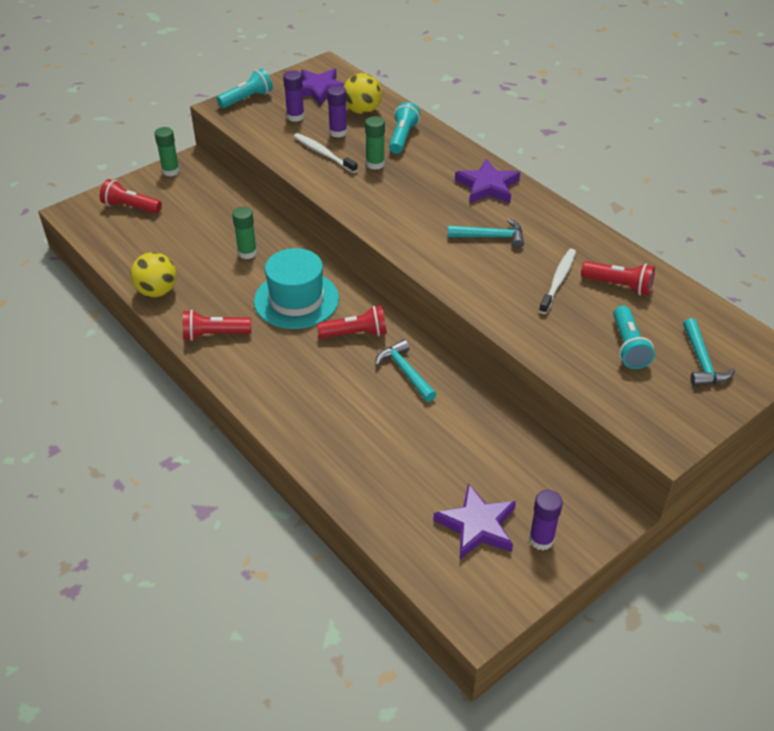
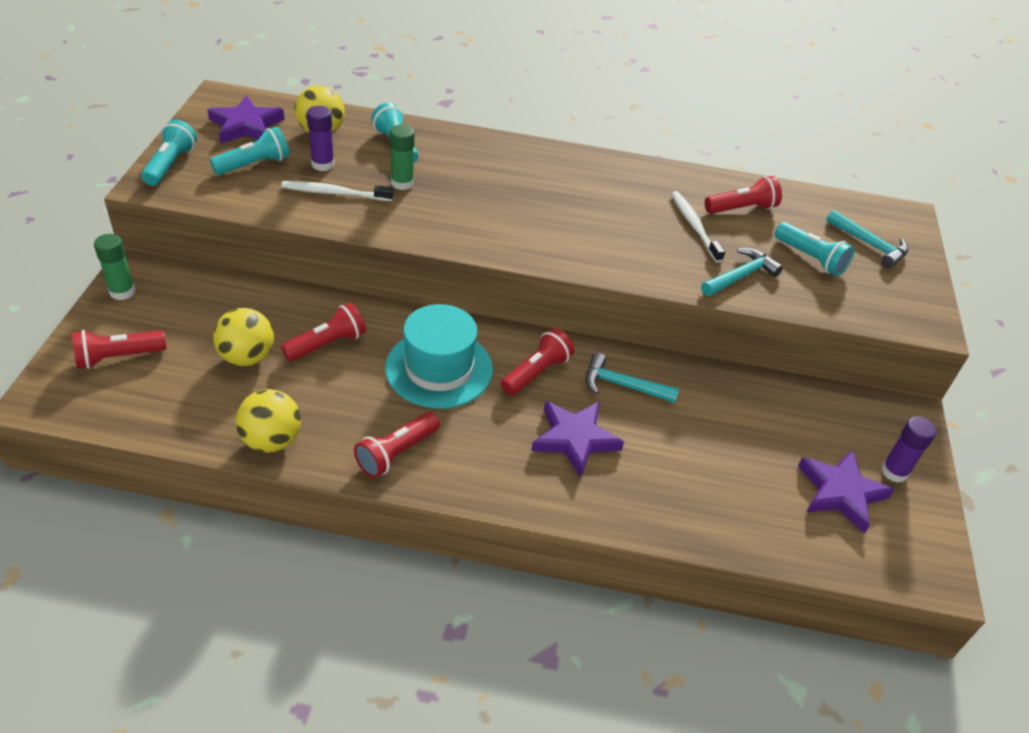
camera: 45 degrees left, 0 degrees up
green glue stick [232,207,257,259] -> red flashlight [281,303,366,361]
purple glue stick [283,70,305,122] -> turquoise flashlight [210,126,289,175]
turquoise hammer [448,218,524,248] -> turquoise hammer moved to [701,248,783,296]
purple star [455,159,520,203] -> purple star moved to [531,401,624,477]
none -> yellow ball [213,308,274,366]

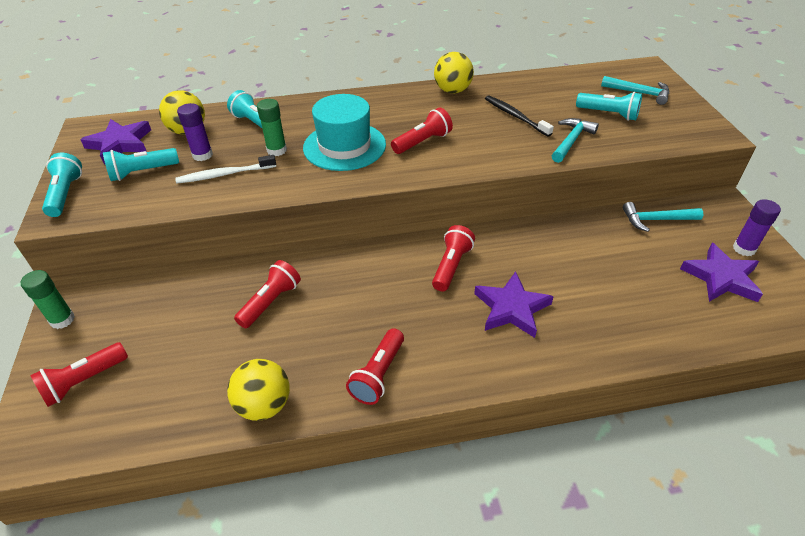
camera: 15 degrees left, 0 degrees up
turquoise flashlight [210,126,289,175] -> turquoise flashlight turned 150 degrees counterclockwise [103,148,179,181]
yellow ball [213,308,274,366] -> yellow ball moved to [434,52,474,93]
turquoise hat [385,304,493,409] -> turquoise hat moved to [303,94,386,171]
turquoise hammer [586,353,679,403] -> turquoise hammer moved to [623,202,704,232]
white toothbrush [671,191,725,263] -> black toothbrush [485,95,554,137]
red flashlight [705,176,782,214] -> red flashlight moved to [391,107,453,154]

